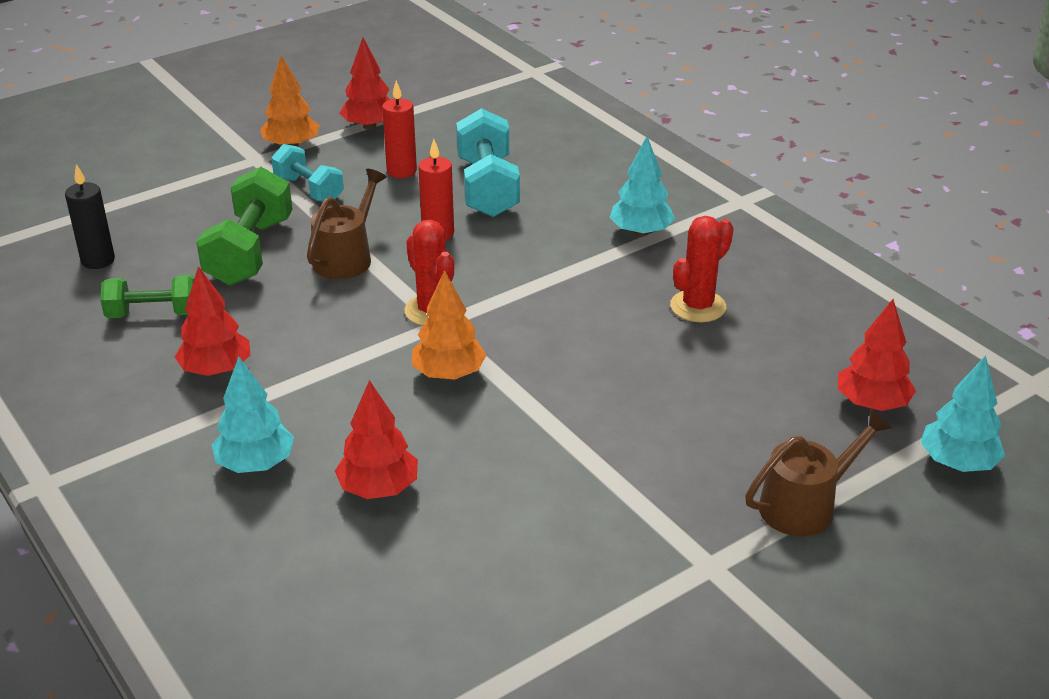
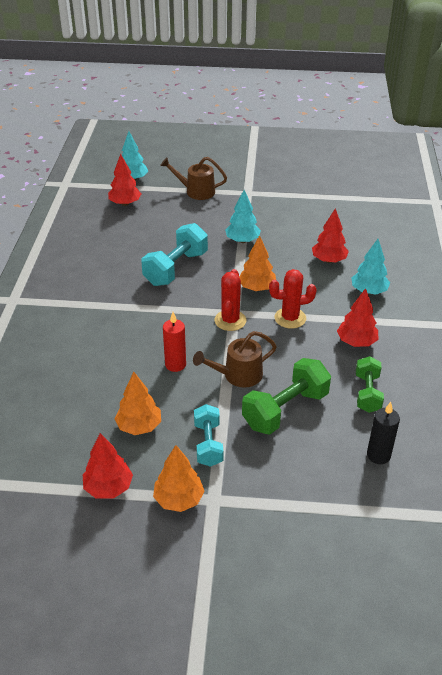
camera: 140 degrees left, 5 degrees up
green dumbbell [100,275,195,318] -> green dumbbell turned 60 degrees clockwise [356,356,384,413]
red candle [382,81,417,178] -> orange tree [115,372,161,435]
turquoise dumbbell [456,108,520,217] -> turquoise dumbbell moved to [141,223,208,286]
turquoise tree [610,136,675,236] -> turquoise tree moved to [225,190,261,243]
red cactus [670,216,734,322] -> red cactus moved to [269,269,317,329]

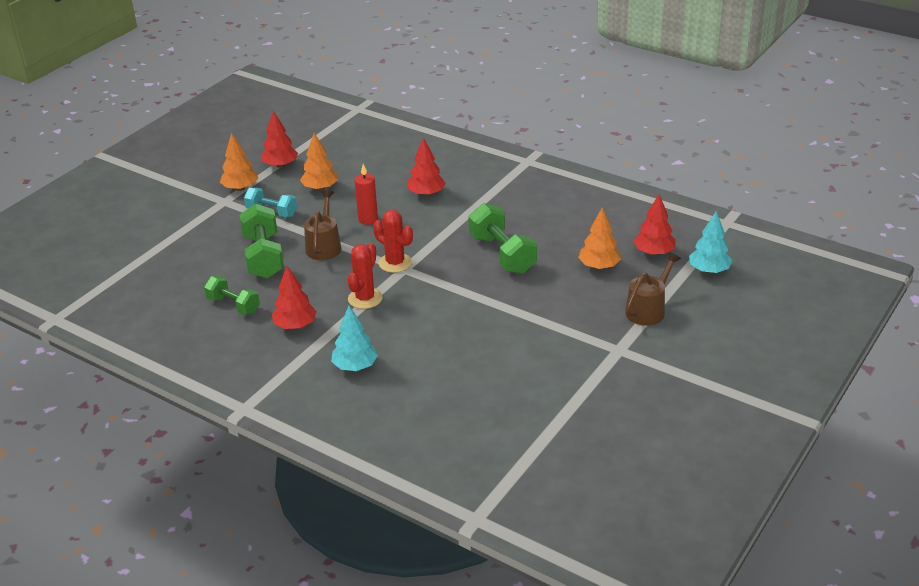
camera: 120 degrees right, 5 degrees down
turquoise dumbbell [141,223,208,286] -> green dumbbell [469,203,537,274]
turquoise tree [225,190,261,243] -> none
orange tree [239,235,276,291] -> orange tree moved to [578,207,621,270]
red tree [312,208,349,263] -> red tree moved to [407,137,445,196]
black candle [367,402,400,464] -> none

